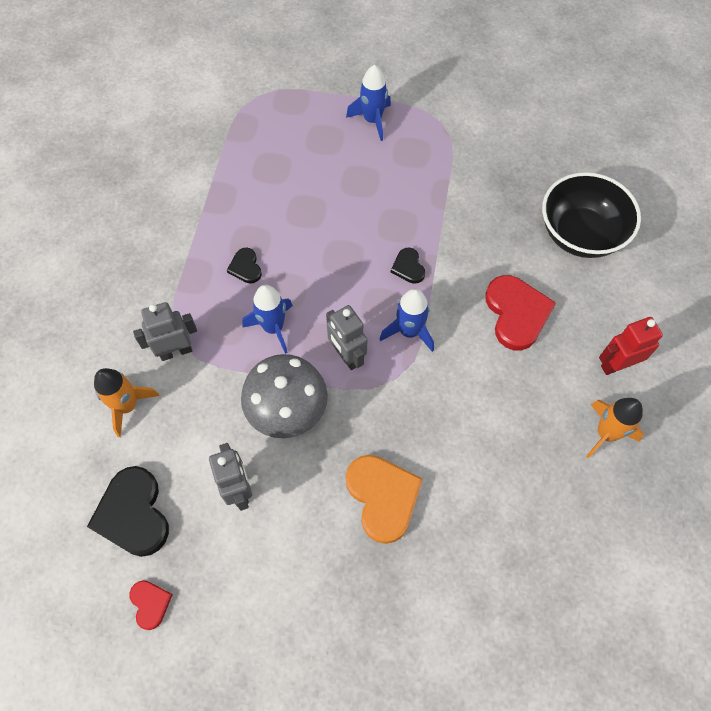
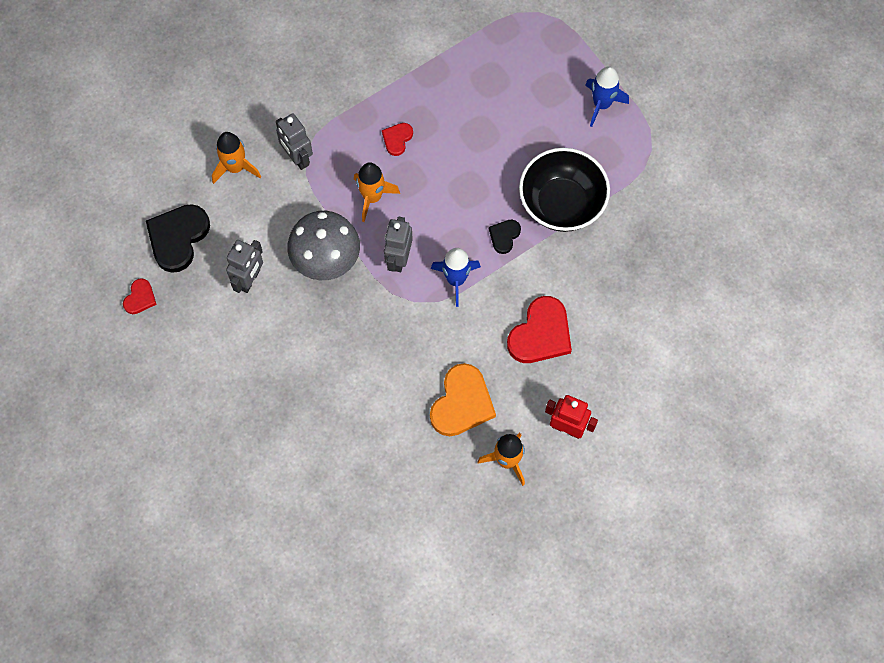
camera: 45 degrees right, 5 degrees up
grey robot [133,302,197,361] -> grey robot turned 150 degrees counterclockwise [276,113,313,170]
black heart [227,247,262,283] -> red heart [382,123,413,156]
blue rocket [242,285,293,354] -> orange rocket [354,162,400,222]
orange heart [346,455,423,544] -> orange heart moved to [430,363,496,436]
black bowl [542,172,641,258] -> black bowl moved to [519,148,610,232]

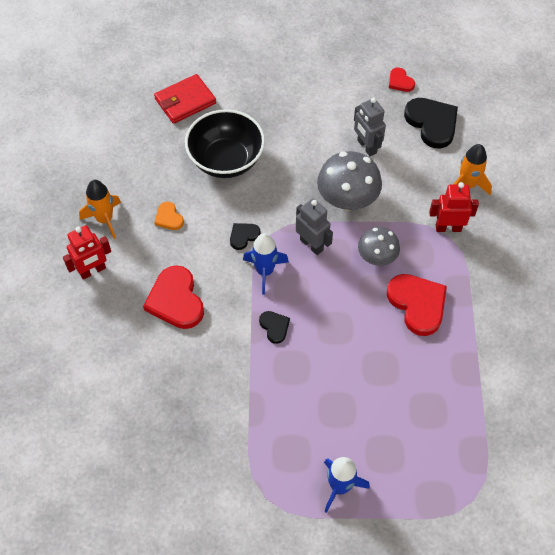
camera: 125 degrees right, 10 degrees down
grey robot [276,113,313,170] -> red robot [429,182,479,232]
orange rocket [354,162,400,222] -> grey mushroom [358,227,400,266]
red heart [382,123,413,156] -> red heart [387,274,447,336], size x1.96
orange heart [430,363,496,436] -> orange heart [154,202,184,230], size x0.51
black bowl [519,148,610,232] -> black bowl moved to [185,109,265,178]
none -> red wallet [154,74,216,124]
none -> black heart [230,223,261,250]

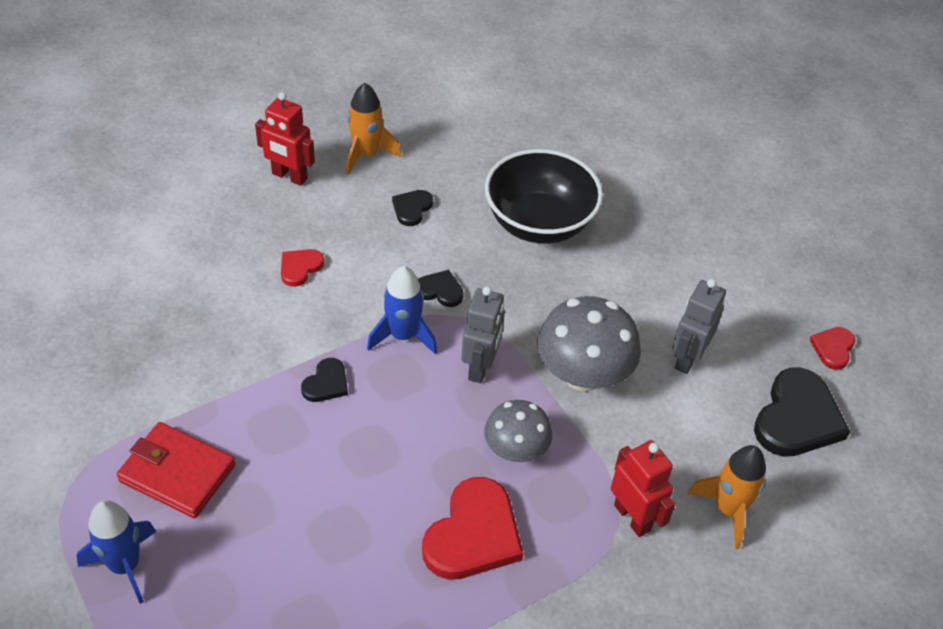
camera: 55 degrees right, 10 degrees down
red heart [143,265,204,329] -> red heart [281,249,324,287], size x0.51
red wallet [154,74,216,124] -> red wallet moved to [117,422,236,518]
orange heart [154,202,184,230] -> black heart [392,190,433,226]

